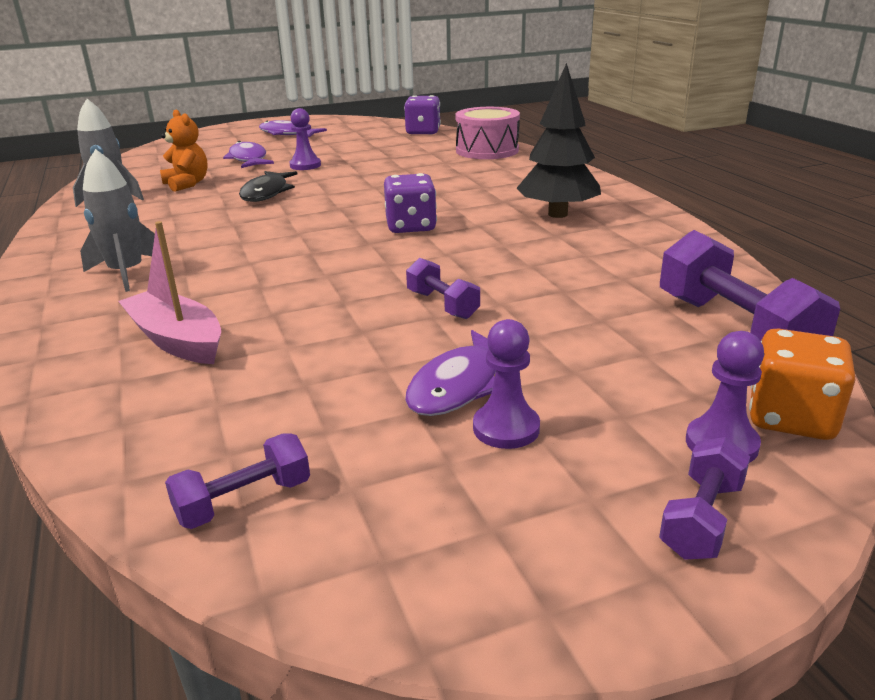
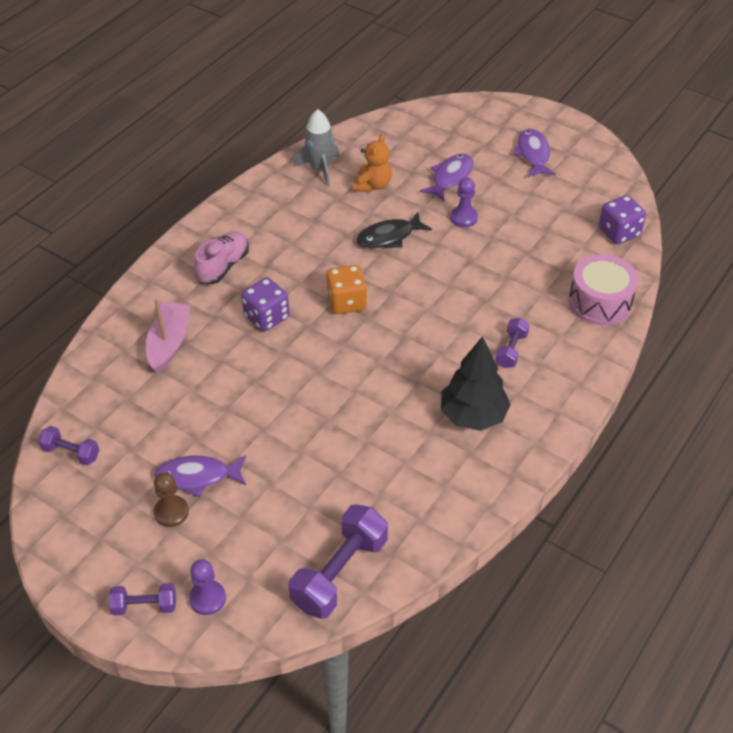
camera: 55 degrees right, 20 degrees up
grey rocket [80,149,155,292] -> pink shoe [194,231,249,284]
purple dice [384,173,437,233] -> purple dice moved to [241,278,289,331]
purple dumbbell [406,258,480,319] -> purple dumbbell moved to [495,318,530,368]
purple pawn [473,319,540,449] -> brown pawn [154,472,189,527]
orange dice [749,329,855,440] -> orange dice moved to [326,265,367,314]

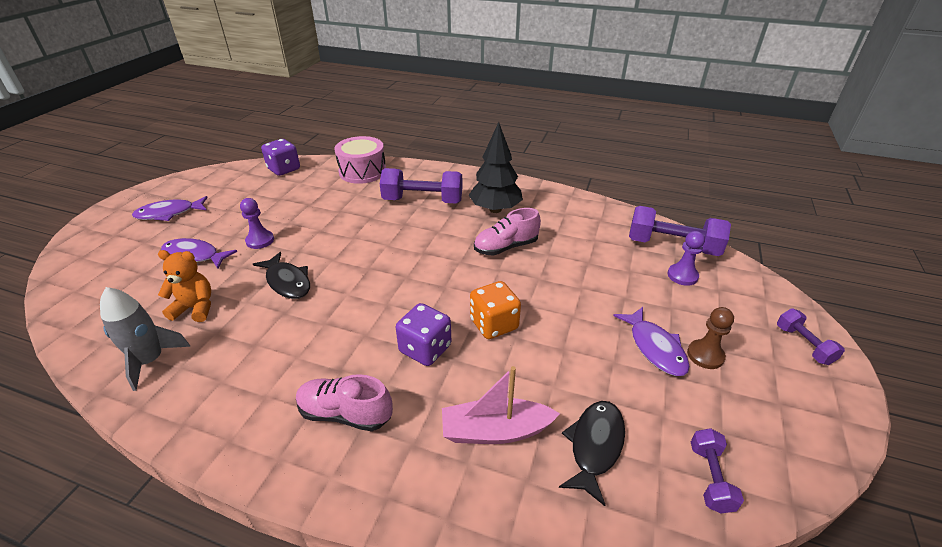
camera: 105 degrees left, 10 degrees down
purple pawn [189,559,226,615] -> purple pawn moved to [668,231,705,286]
orange dice [326,265,367,314] -> orange dice moved to [470,281,521,339]
purple dumbbell [495,318,530,368] -> purple dumbbell [380,168,462,204], size x1.87
none -> pink shoe [474,208,541,256]
none -> black fish [559,401,625,506]

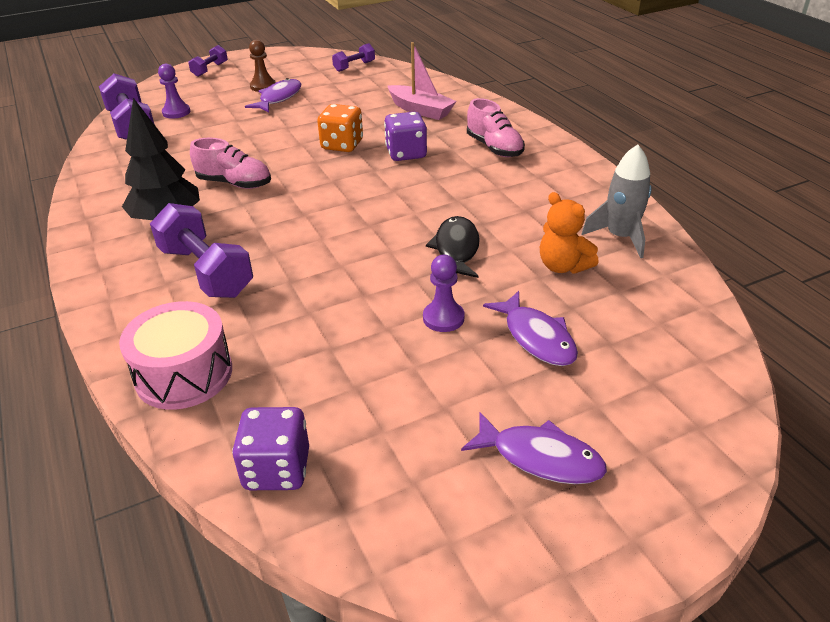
camera: 135 degrees left, 0 degrees up
black fish [559,401,625,506] -> none

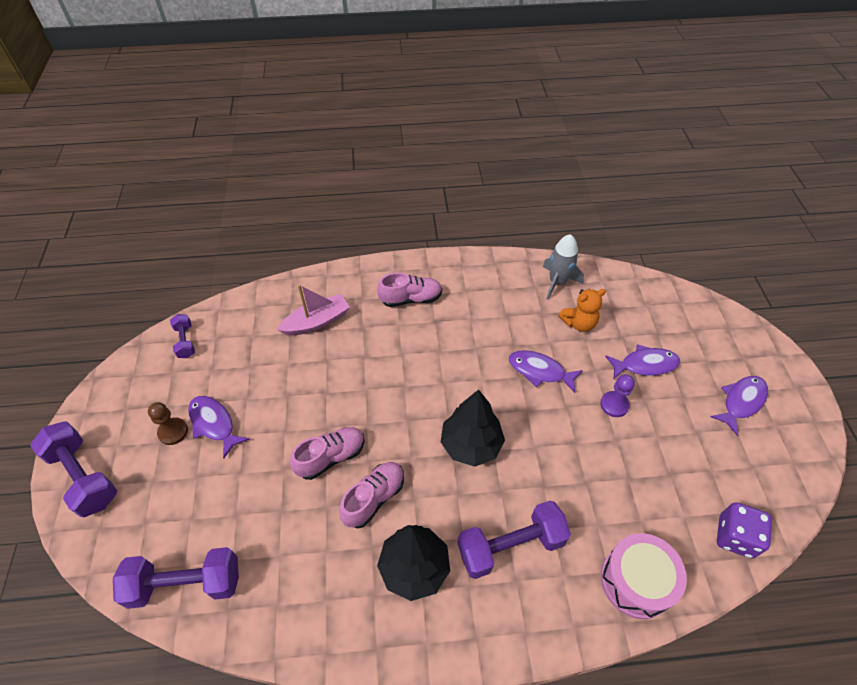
camera: 70 degrees left, 15 degrees up
purple pawn [158,64,190,119] -> none
purple dumbbell [188,45,228,77] -> purple dumbbell [30,422,117,517], size x1.87
orange dice [317,104,363,152] -> none
purple dice [384,112,427,161] -> none
black fish [426,216,480,278] -> purple fish [509,350,583,393]
none -> pink shoe [290,427,365,480]
none -> black tree [441,389,505,467]

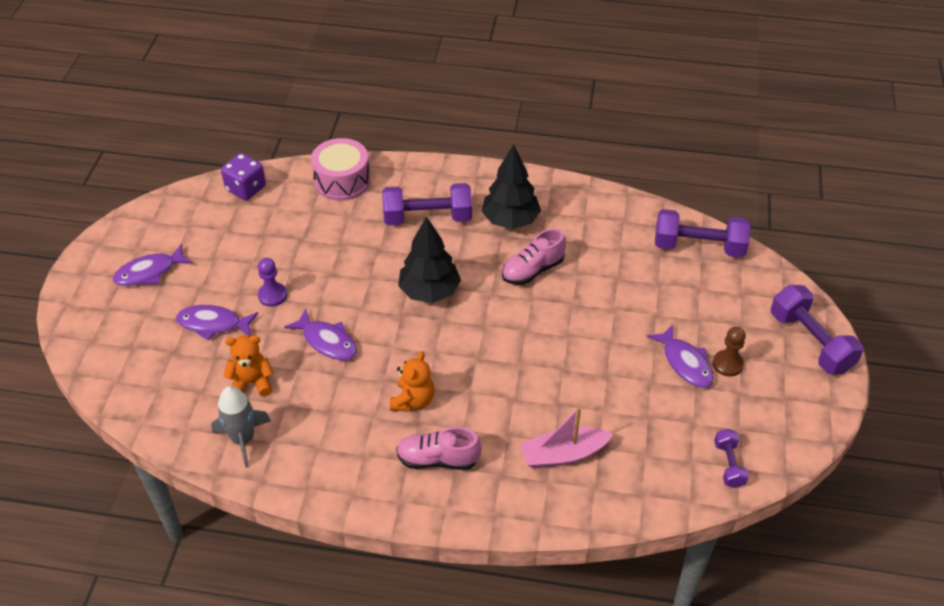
camera: 165 degrees left, 5 degrees down
pink shoe [290,427,365,480] -> none
none -> orange teddy bear [390,351,435,412]

